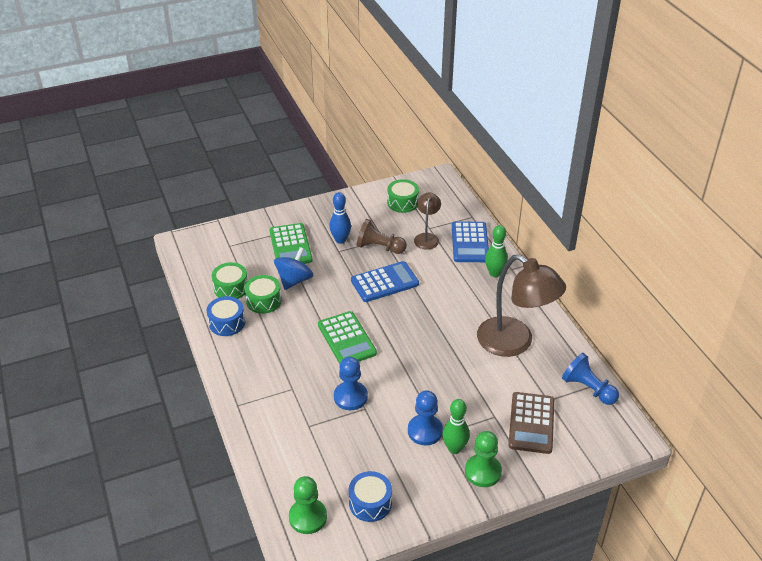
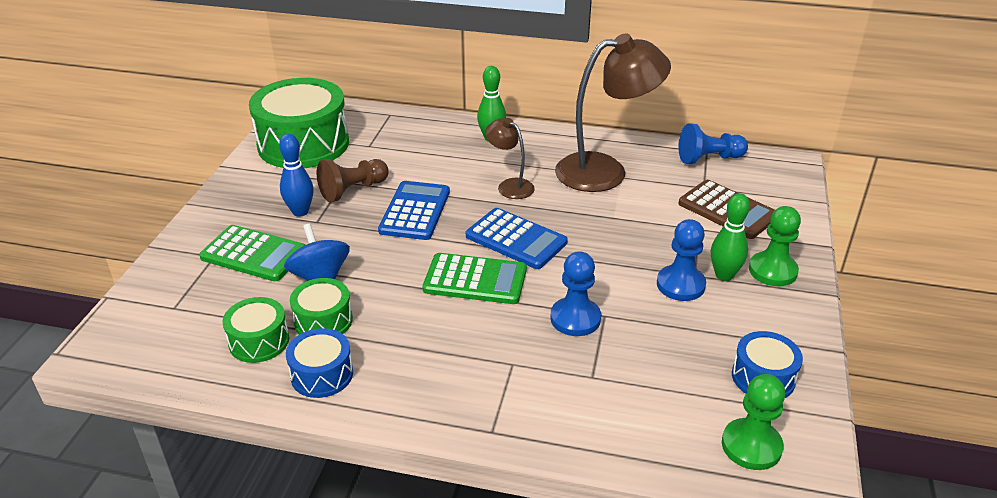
camera: 55 degrees left, 5 degrees down
green drum [387,179,419,213] -> green drum [249,78,349,168], size x2.04
brown lamp [414,193,441,249] -> brown lamp moved to [485,118,535,199]
blue calculator [452,221,489,262] -> blue calculator moved to [466,208,568,269]

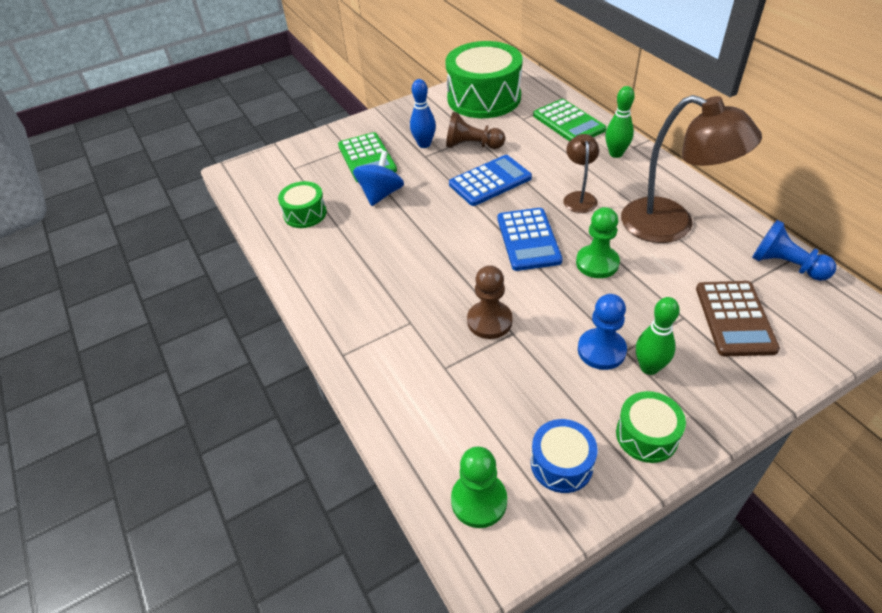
camera: 50 degrees right, 10 degrees up
blue drum [286,328,353,398] -> none
green drum [290,278,353,335] -> green drum moved to [616,391,686,463]
green calculator [423,253,527,304] -> green calculator moved to [533,99,606,141]
blue pawn [550,251,601,336] -> brown pawn [467,265,513,339]
green pawn [749,206,801,286] -> green pawn moved to [576,207,620,278]

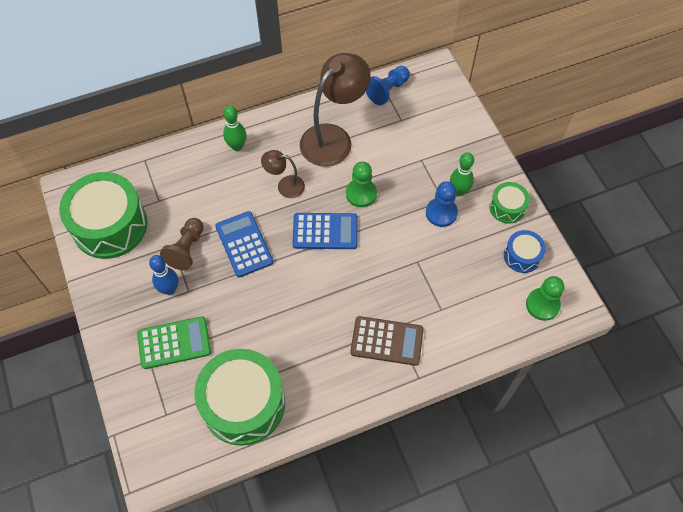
camera: 85 degrees left, 15 degrees up
green drum [278,181,327,228] -> green drum [194,349,285,446], size x2.04
blue spinning top [353,151,404,206] -> none
brown pawn [467,265,513,339] -> none
green calculator [533,99,606,141] -> none
brown calculator [696,281,780,356] -> brown calculator moved to [350,316,424,366]

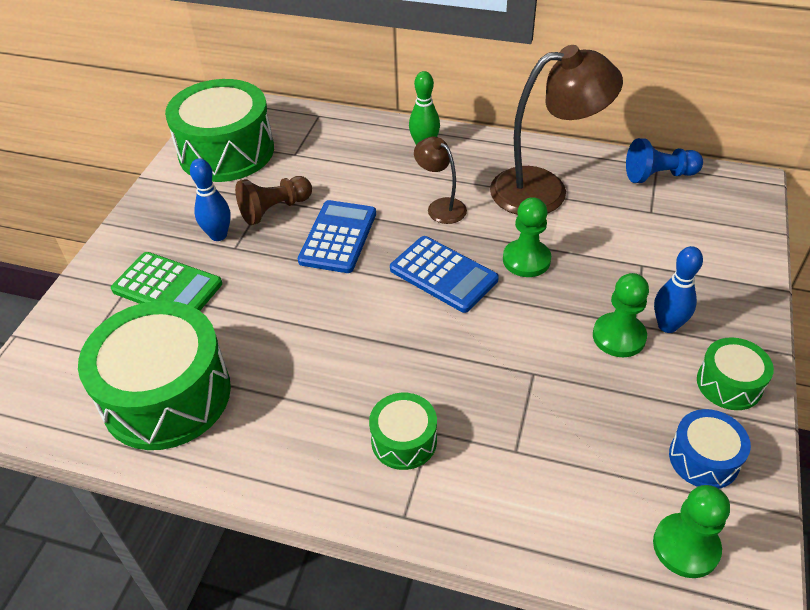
camera: 40 degrees right, 15 degrees down
brown calculator [350,316,424,366] -> green drum [369,393,437,470]
blue pawn [426,181,458,227] -> green pawn [593,273,649,357]
green bowling pin [450,152,474,196] -> blue bowling pin [654,246,703,333]

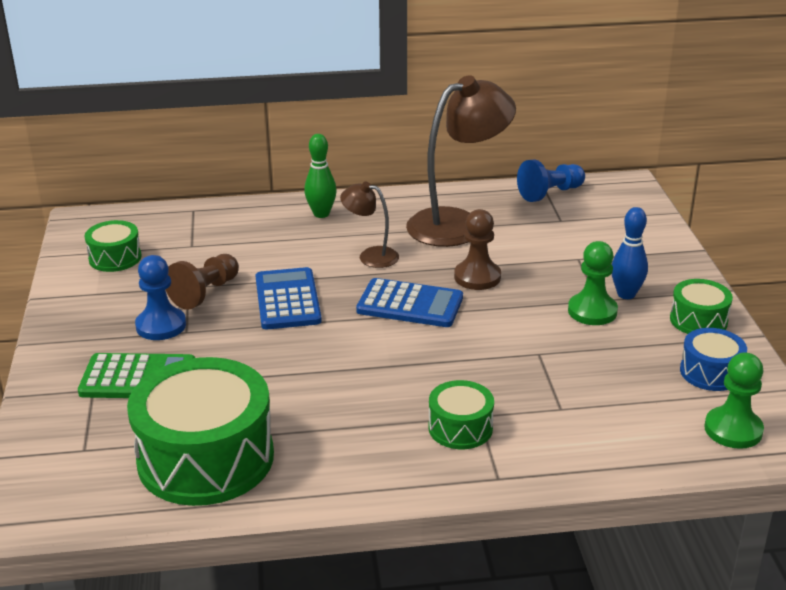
camera: 25 degrees left, 15 degrees down
green drum [165,79,274,182] -> green drum [85,220,142,272], size x0.49
blue bowling pin [190,158,231,241] -> blue pawn [135,255,186,340]
green pawn [503,197,551,277] -> brown pawn [454,209,501,290]

